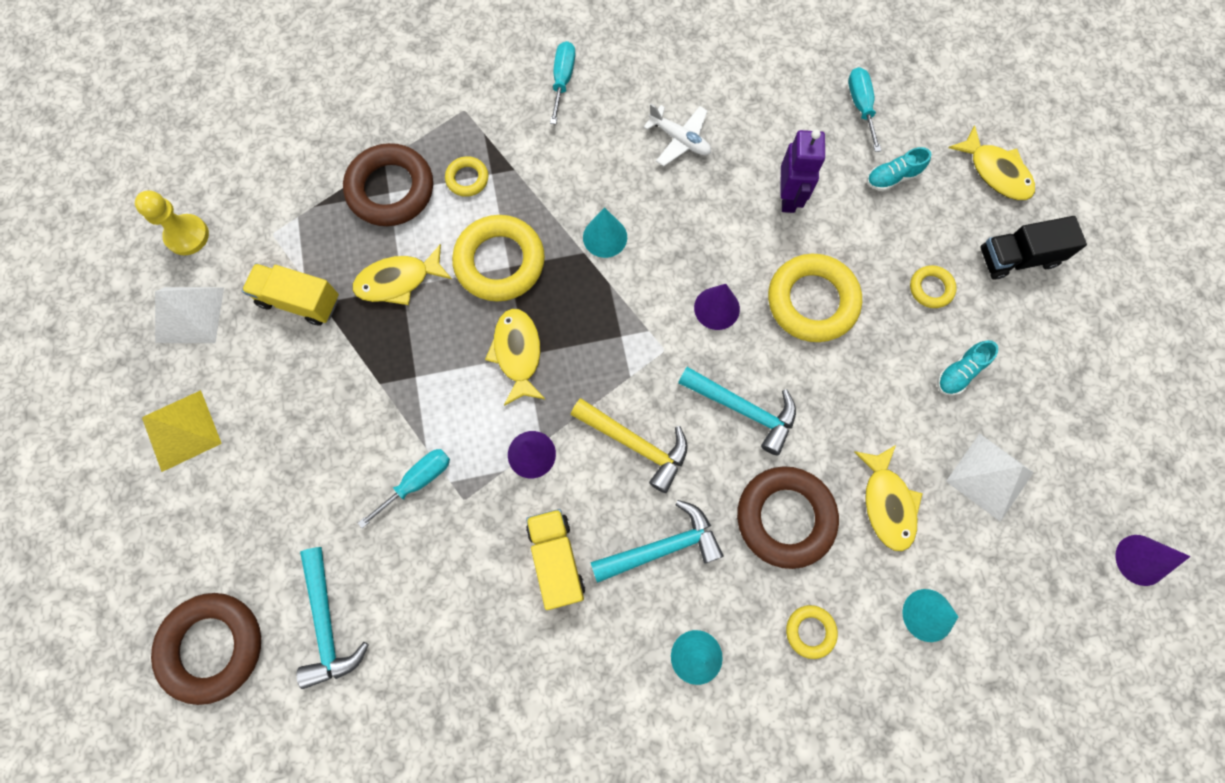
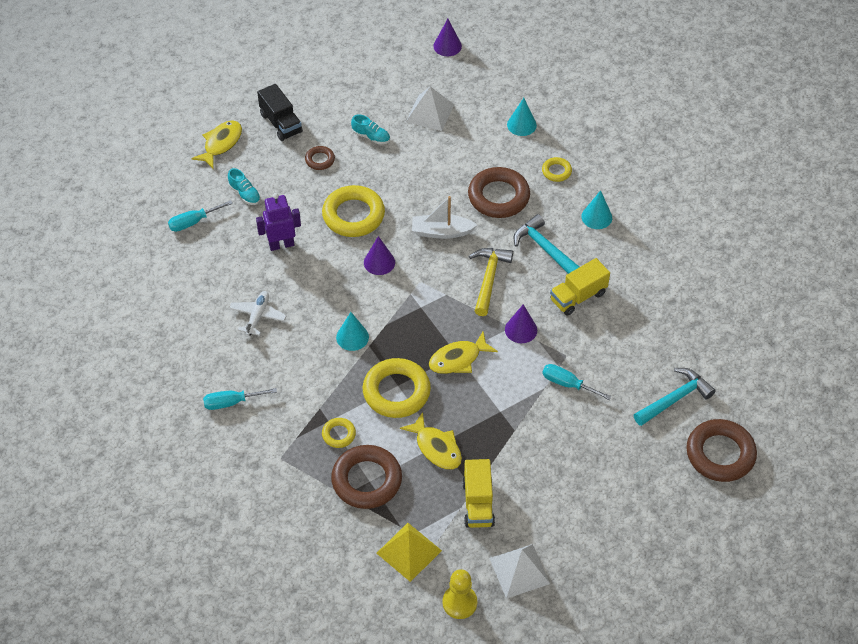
camera: 110 degrees left, 20 degrees down
yellow pyramid [142,390,222,472] -> yellow pyramid moved to [376,523,442,582]
turquoise hammer [678,367,796,455] -> white boat [412,196,477,239]
yellow fish [854,445,923,552] -> none
yellow ring [910,265,957,308] -> brown ring [305,146,335,170]

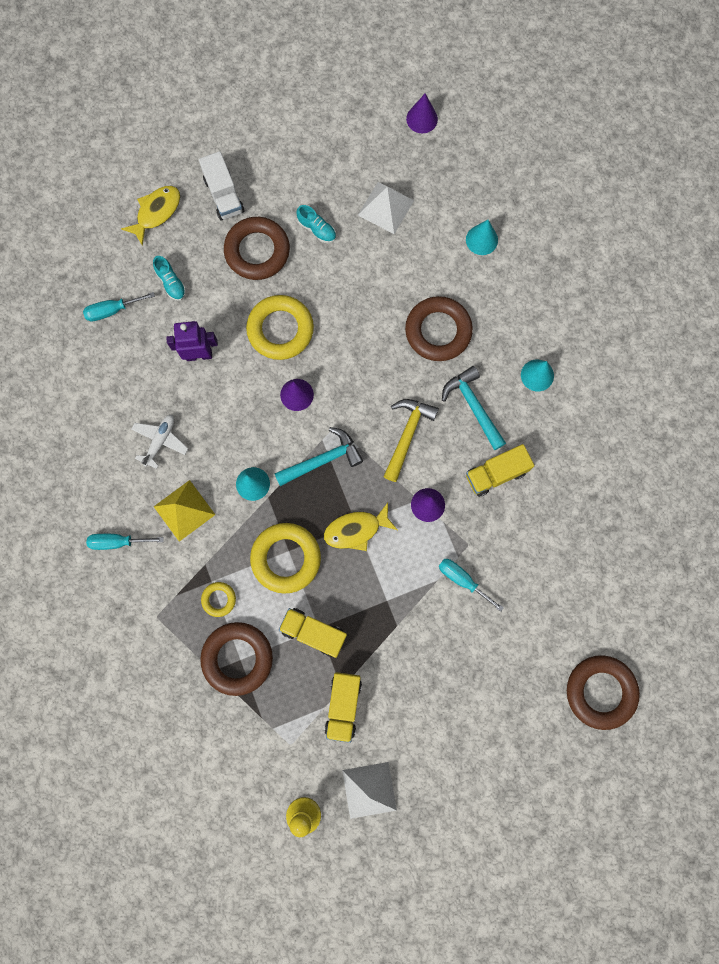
camera: 10 degrees right, 25 degrees up
black truck [257,84,303,141] -> white truck [199,151,245,221]
brown ring [305,146,335,170] -> brown ring [224,217,290,280], size x2.04
yellow pyramid [376,523,442,582] -> yellow pyramid moved to [154,480,215,542]
yellow fish [400,412,462,470] -> yellow truck [279,608,347,658]
white boat [412,196,477,239] -> none
yellow ring [542,157,572,182] -> none
turquoise hammer [634,368,716,426] -> turquoise hammer moved to [274,427,363,486]

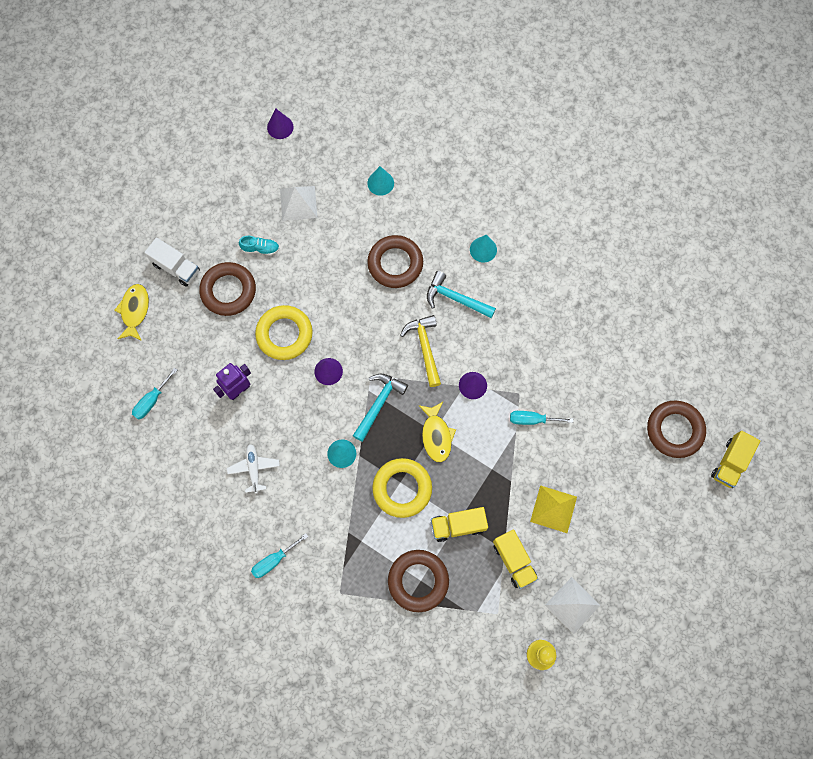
camera: 35 degrees left, 5 degrees down
turquoise shoe [153,256,186,301] -> none
yellow pyramid [154,480,215,542] -> yellow pyramid moved to [530,485,577,533]
yellow ring [201,582,236,617] -> none
yellow fish [324,503,398,551] -> yellow fish turned 45 degrees counterclockwise [418,402,456,462]
yellow truck [466,444,534,497] -> yellow truck moved to [711,431,760,488]

